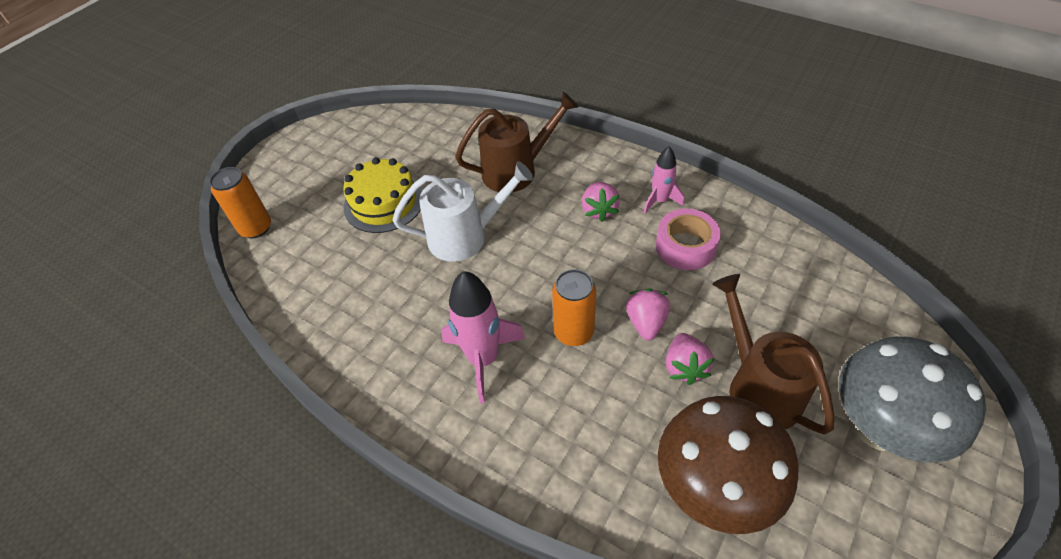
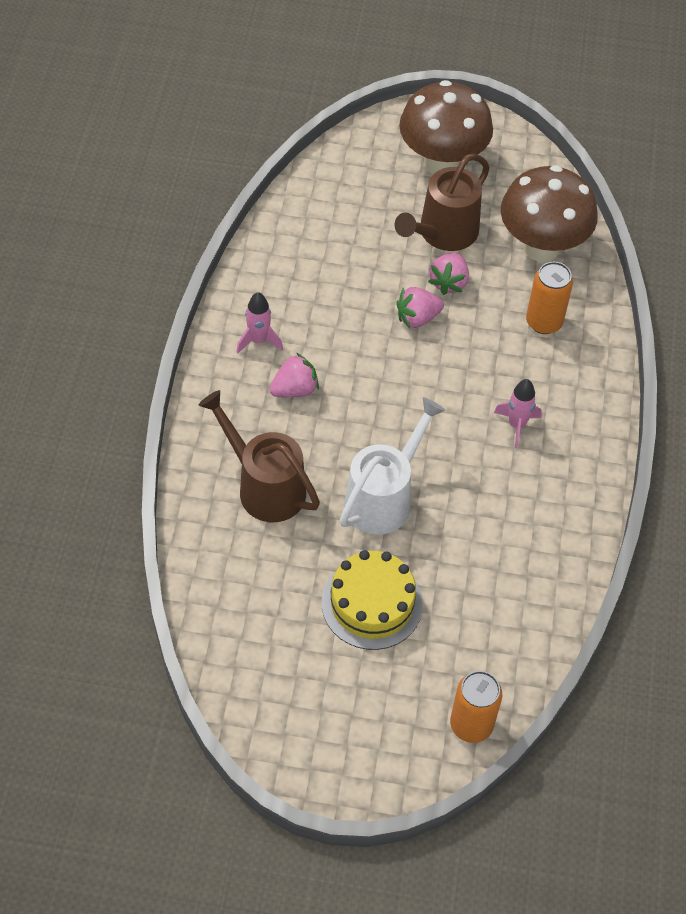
camera: 120 degrees left, 5 degrees up
white watering can [393,161,533,262] -> white watering can turned 75 degrees clockwise [340,397,445,535]
pink rocket [441,271,526,403] -> pink rocket [494,379,542,448], size x0.59
orange can [552,269,596,346] -> orange can moved to [526,262,573,334]
pink tape [656,208,721,270] -> none
pink strawberry [666,333,714,385] -> pink strawberry turned 135 degrees clockwise [428,253,469,295]
grey mushroom [839,336,986,463] -> brown mushroom [399,80,493,174]

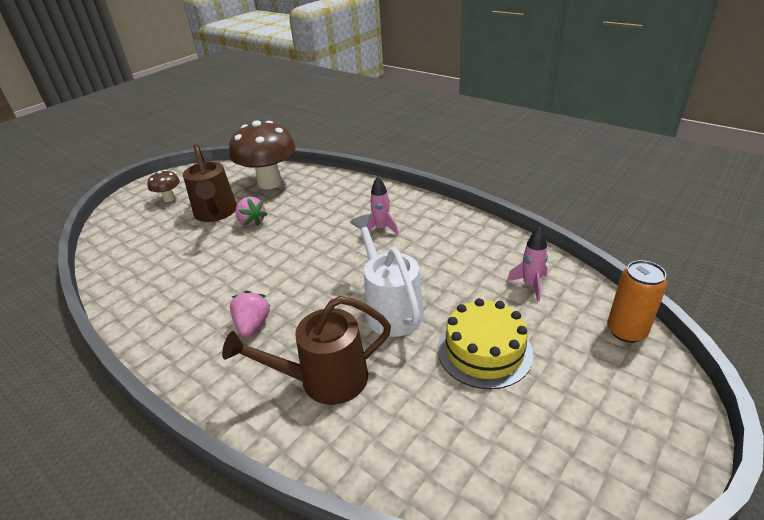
camera: 55 degrees left, 20 degrees down
pink rocket [237,292,283,353] -> pink rocket moved to [507,227,548,301]
pink strawberry [396,287,444,329] -> none
brown mushroom [399,80,493,174] -> brown mushroom [147,170,180,202], size x0.47
orange can [526,262,573,334] -> none

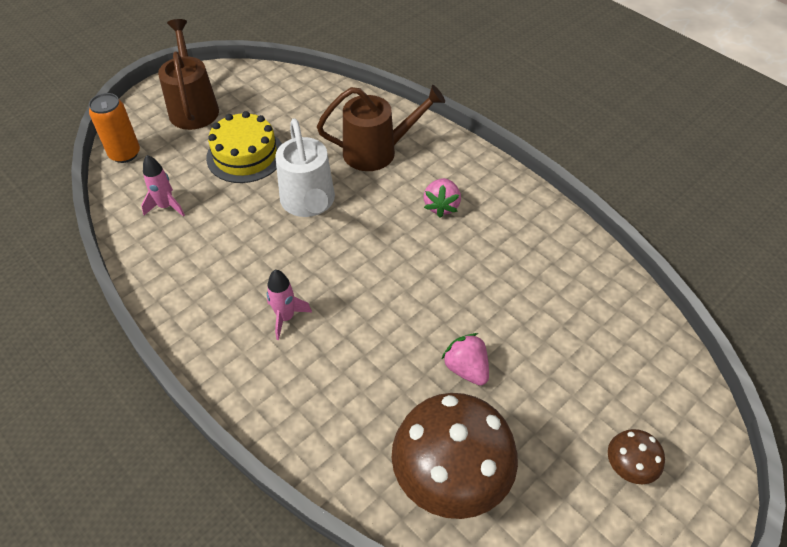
camera: 175 degrees left, 15 degrees up
brown watering can [183,144,237,222] -> brown watering can moved to [158,19,219,130]

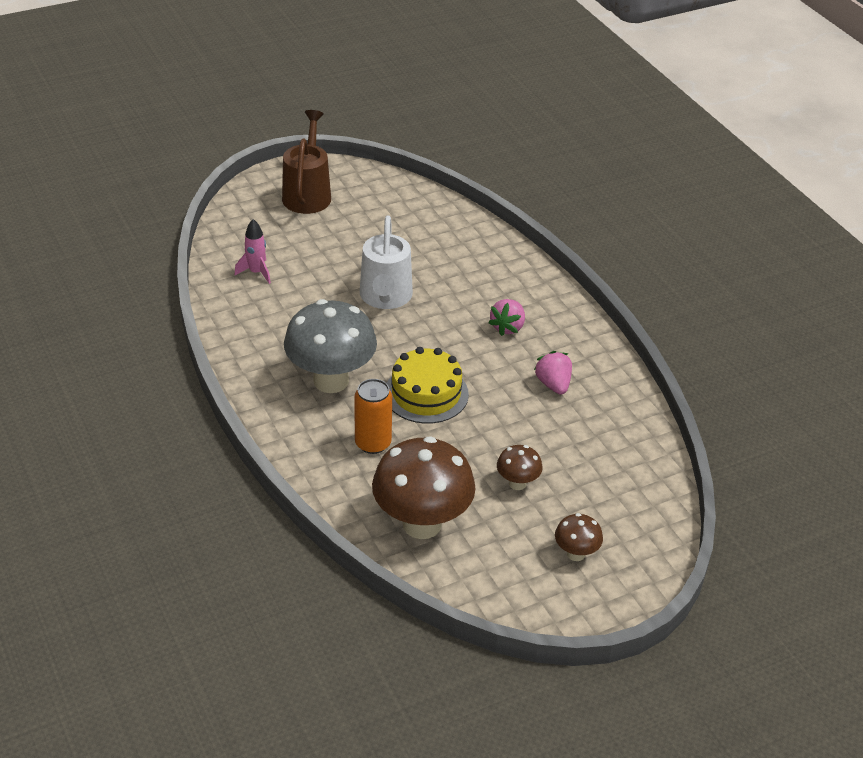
camera: 15 degrees right, 10 degrees down
orange can [89,93,140,163] -> orange can moved to [354,379,392,454]
yellow cake [206,111,282,183] -> yellow cake moved to [387,347,469,424]
pink rocket [267,270,312,340] -> grey mushroom [284,299,377,393]
brown watering can [317,85,445,171] -> none
pink strawberry [442,333,489,386] -> pink strawberry moved to [534,351,572,394]
none -> brown mushroom [497,445,543,490]

